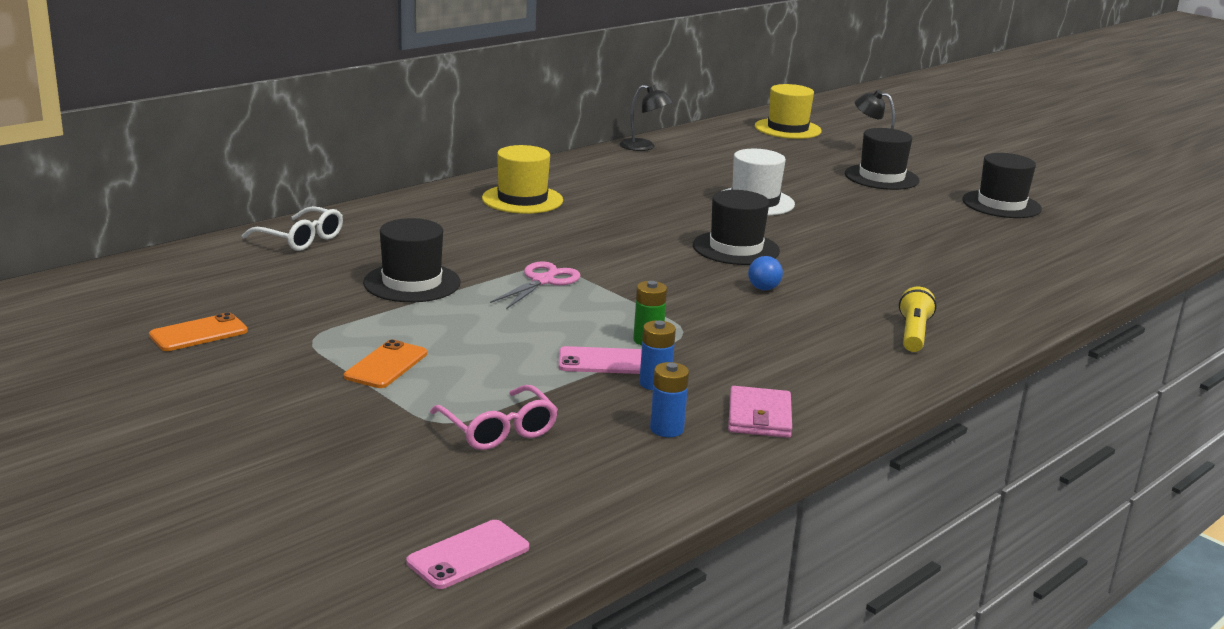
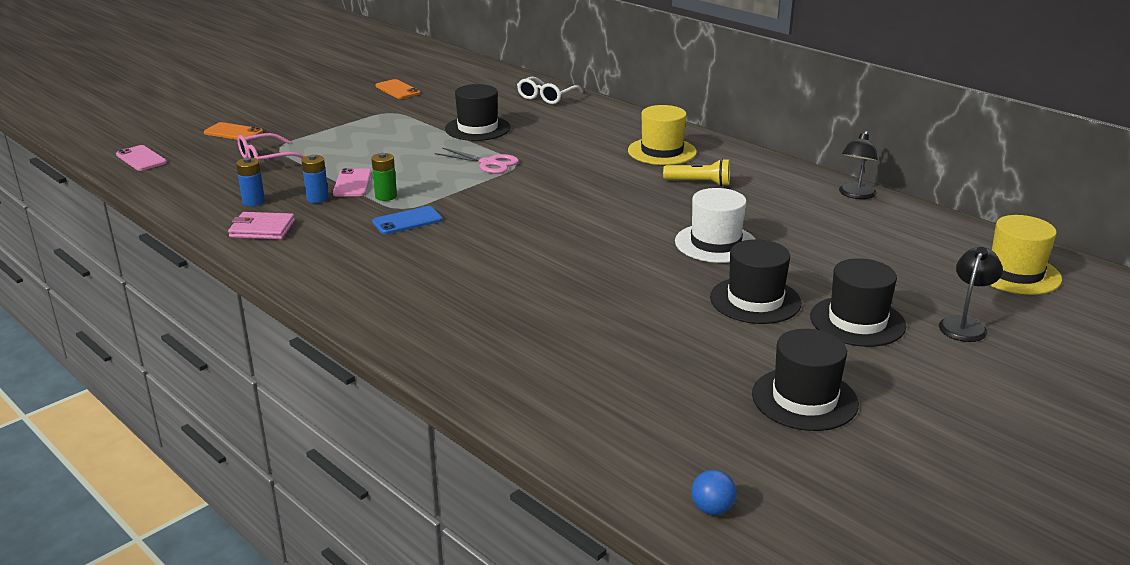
camera: 90 degrees right, 5 degrees up
orange phone [344,340,427,388] -> orange phone moved to [204,122,263,141]
black hat [693,190,780,265] -> black hat moved to [710,239,801,324]
blue ball [748,256,783,290] -> blue ball moved to [691,470,736,515]
yellow flashlight [899,286,937,352] -> yellow flashlight moved to [663,159,730,186]
none -> blue phone [372,206,443,234]

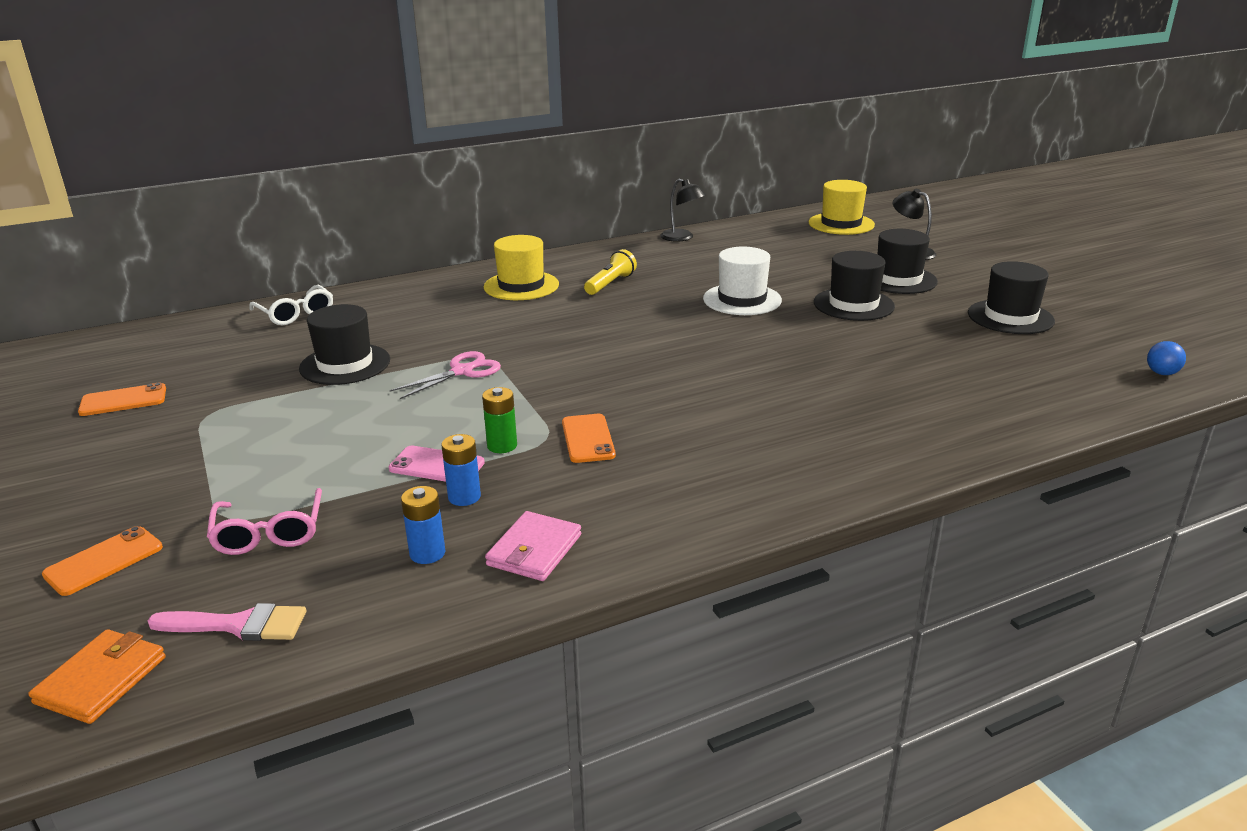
camera: 70 degrees left, 0 degrees up
pink phone [116,145,167,171] -> orange wallet [28,629,166,724]
blue phone [372,206,443,234] -> orange phone [562,414,616,463]
none -> pink brush [148,603,306,641]

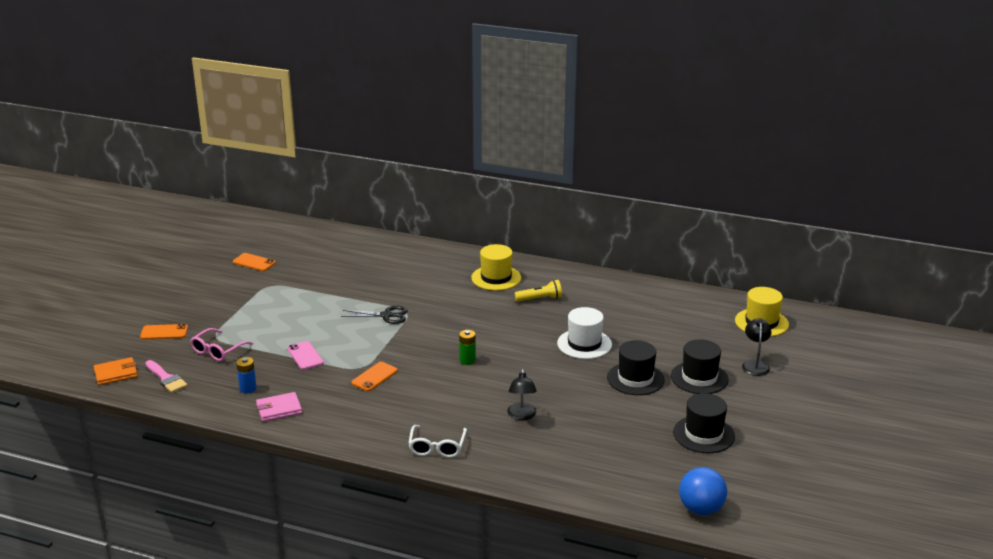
camera: 45 degrees right, 0 degrees up
white glasses [249,285,333,326] -> white glasses moved to [408,425,467,458]
black hat [299,304,390,385] -> none
pink scissors [390,351,501,399] -> black scissors [341,306,408,324]
blue battery [441,434,481,506] -> none
green battery [482,387,517,453] -> green battery moved to [459,330,476,365]
black lamp [660,179,706,242] -> black lamp moved to [507,369,537,420]
blue ball [1147,341,1186,375] -> blue ball [679,467,727,515], size x1.93

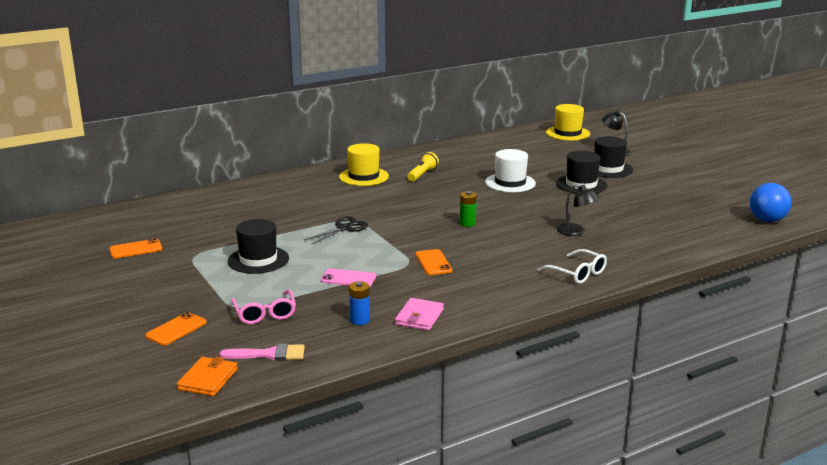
camera: 50 degrees left, 5 degrees down
black hat [673,393,735,453] -> black hat moved to [228,219,289,274]

